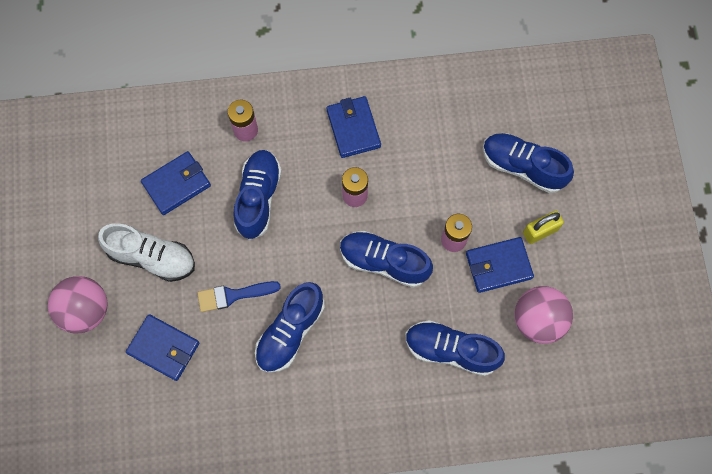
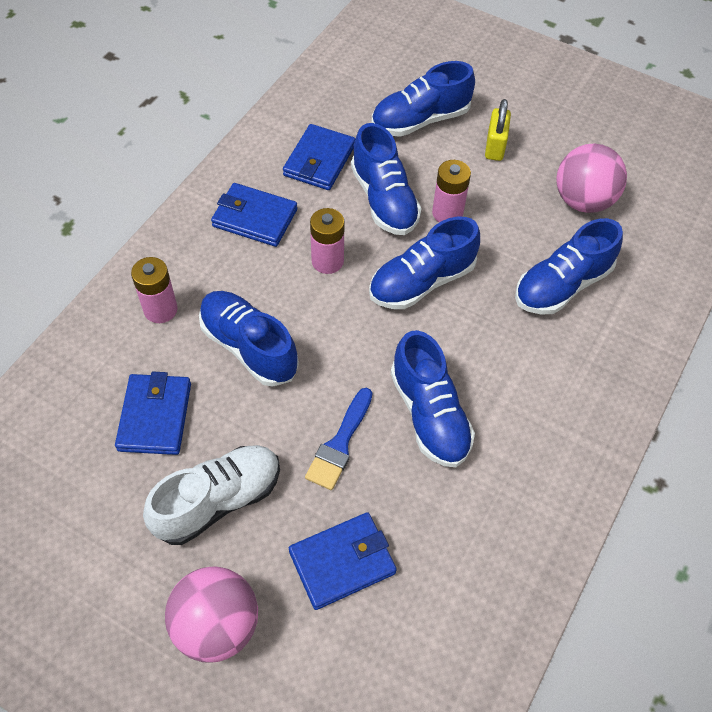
camera: 55 degrees left, 15 degrees down
blue wallet [466,237,534,293] -> blue wallet moved to [283,124,355,190]
none -> blue shoe [351,123,422,235]

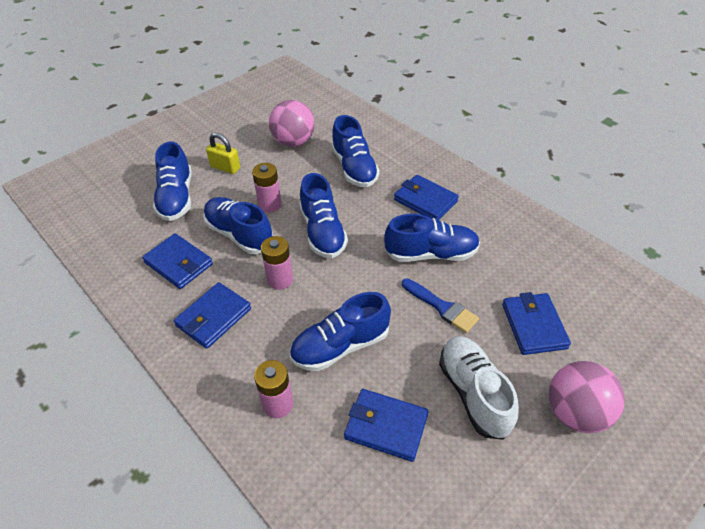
camera: 70 degrees left, 10 degrees down
blue shoe [351,123,422,235] -> blue shoe turned 135 degrees counterclockwise [203,197,273,254]
none -> blue wallet [394,175,459,220]

